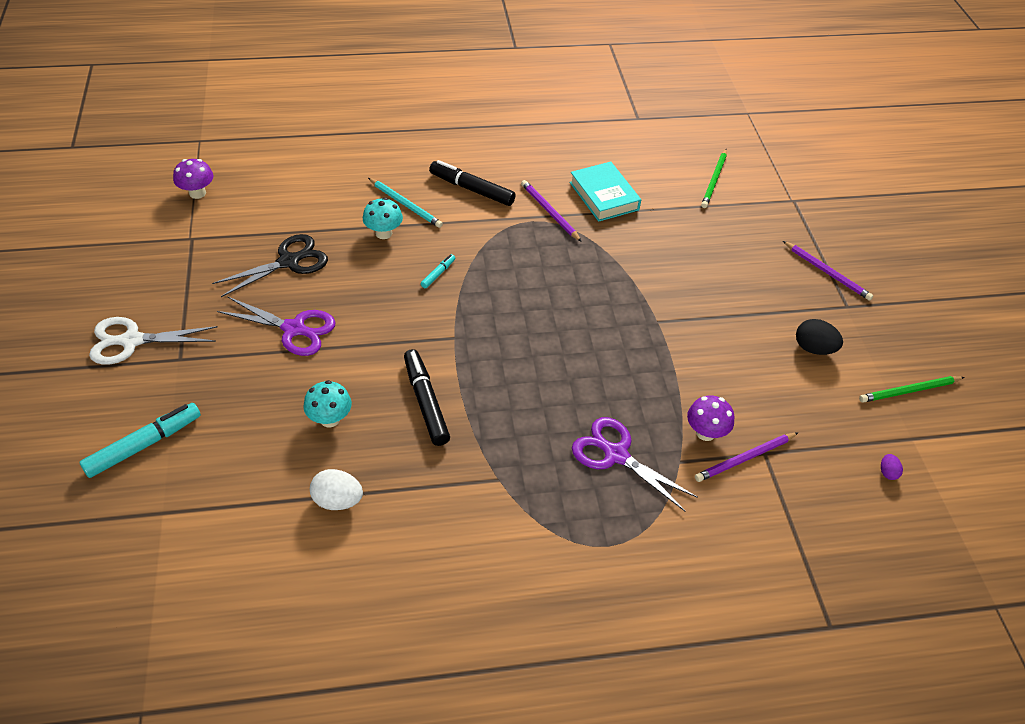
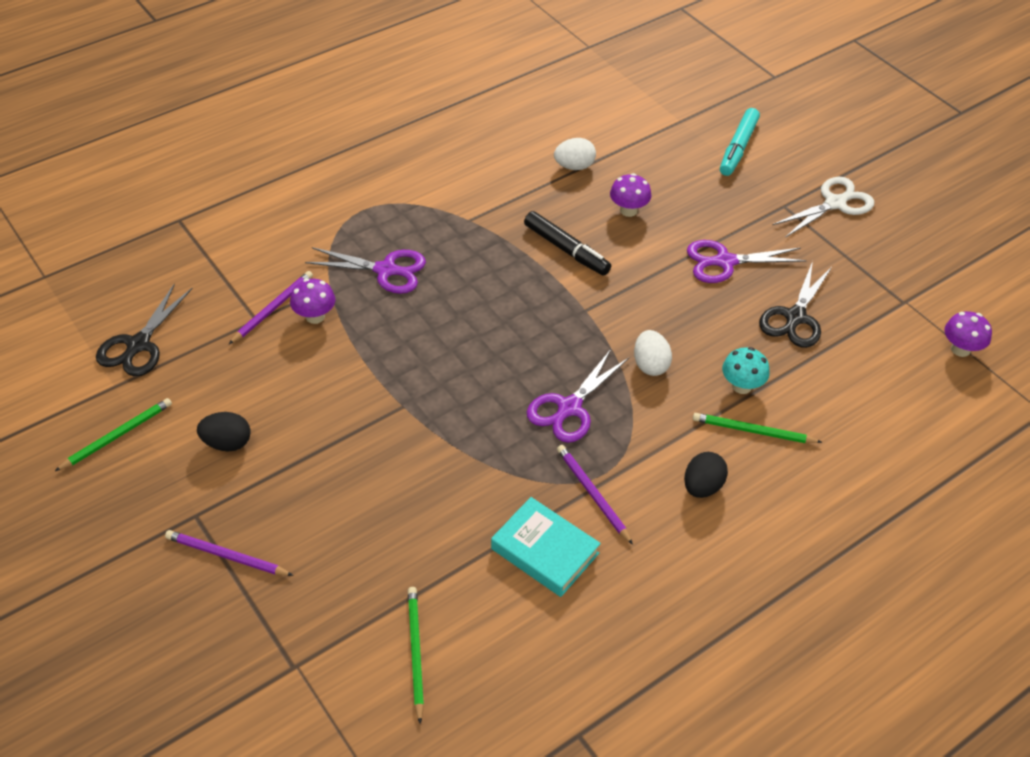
camera: 155 degrees right, 0 degrees up
turquoise mushroom [303,380,352,427] -> purple mushroom [610,173,651,217]
turquoise pencil [368,178,443,228] -> green pencil [693,413,822,443]
turquoise marker [421,254,455,288] -> white egg [634,330,672,376]
black marker [429,160,516,206] -> black egg [684,452,728,498]
purple pencil [521,180,582,242] -> purple pencil turned 150 degrees counterclockwise [557,445,633,545]
purple egg [881,454,903,480] -> black scissors [96,283,193,376]
none -> purple scissors [527,349,629,443]

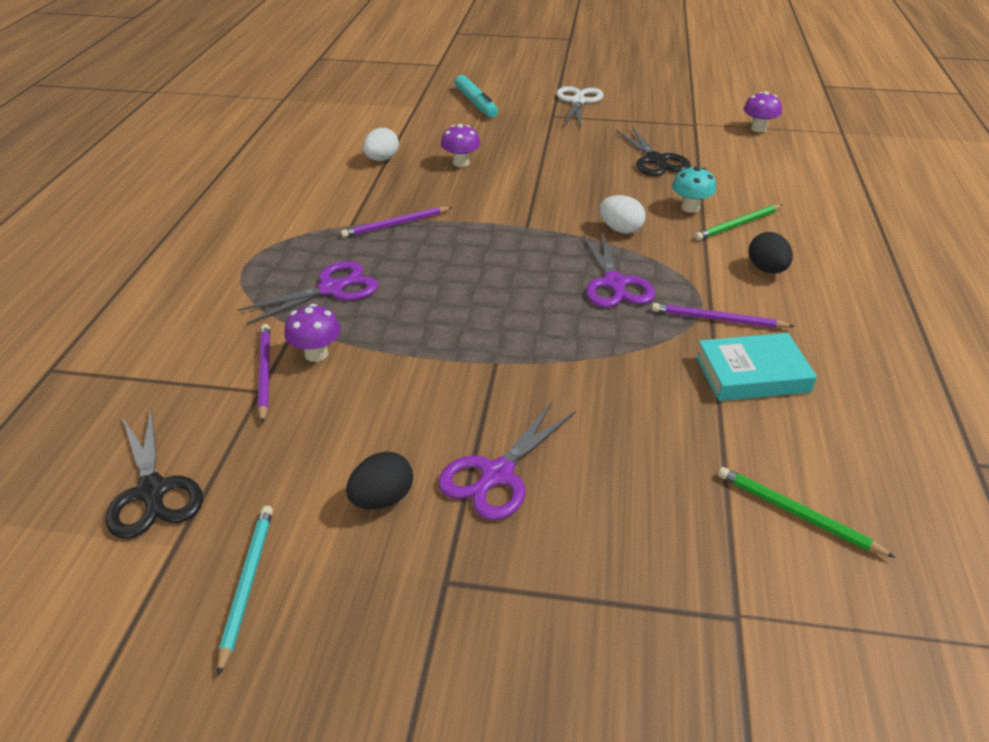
camera: 45 degrees left, 10 degrees down
green pencil [55,398,172,471] -> turquoise pencil [217,506,273,676]
purple pencil [165,530,293,576] -> purple pencil moved to [341,207,453,238]
black marker [524,211,611,275] -> none
purple scissors [687,240,807,283] -> purple scissors moved to [438,401,576,520]

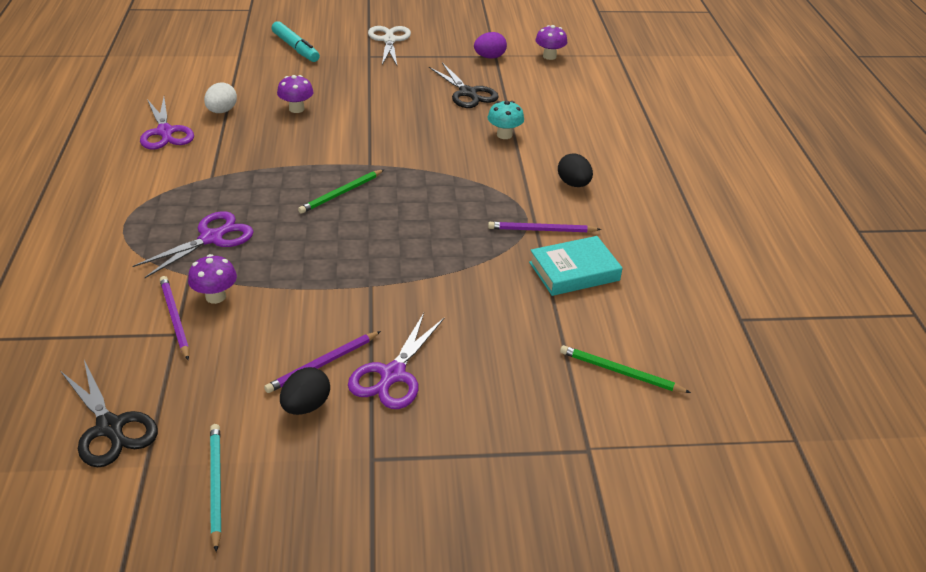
camera: 15 degrees left, 0 degrees up
purple pencil [341,207,453,238] -> purple pencil moved to [264,331,381,393]
purple scissors [583,232,655,308] -> purple scissors moved to [140,97,194,150]
white egg [599,195,645,234] -> none
green pencil [694,205,783,241] -> green pencil moved to [298,169,384,214]
none -> purple egg [474,32,507,59]

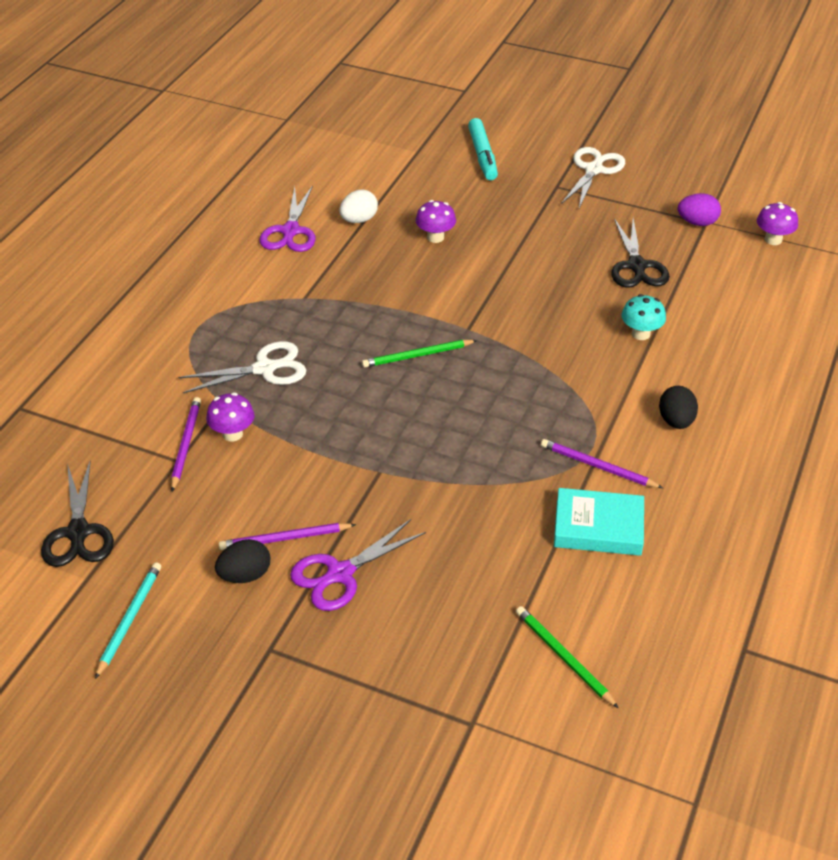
camera: 30 degrees right, 5 degrees up
purple scissors [133,211,254,278] -> white scissors [178,341,306,393]

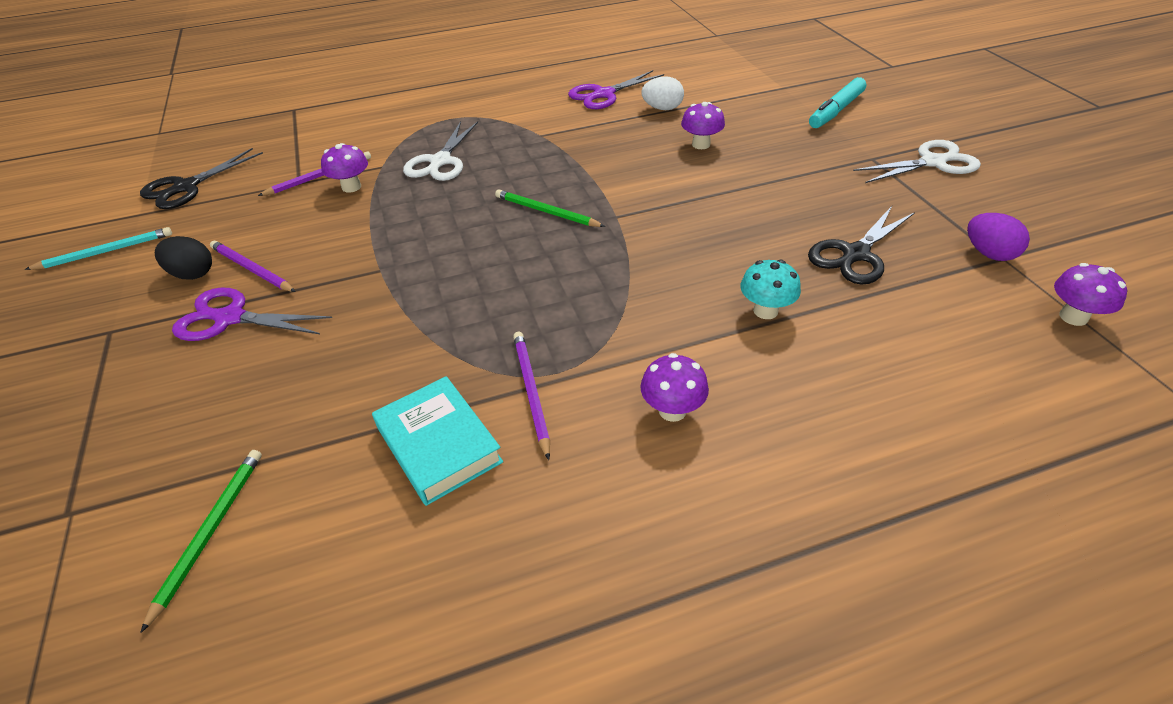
camera: 50 degrees right, 0 degrees up
white scissors [178,341,306,393] -> white scissors turned 75 degrees clockwise [403,121,478,181]
black egg [659,386,698,429] -> purple mushroom [640,353,709,422]

